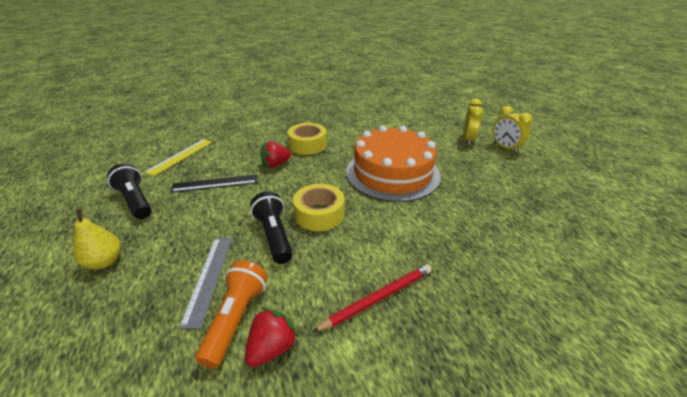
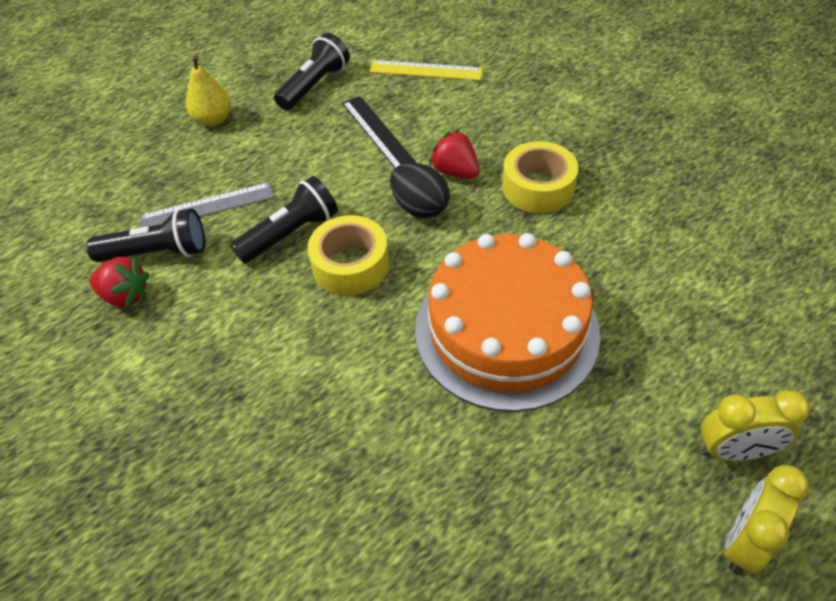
camera: 75 degrees right, 15 degrees up
orange flashlight [195,260,268,368] -> black flashlight [86,209,205,262]
red pencil [312,264,432,332] -> none
none -> black egg [390,163,450,219]

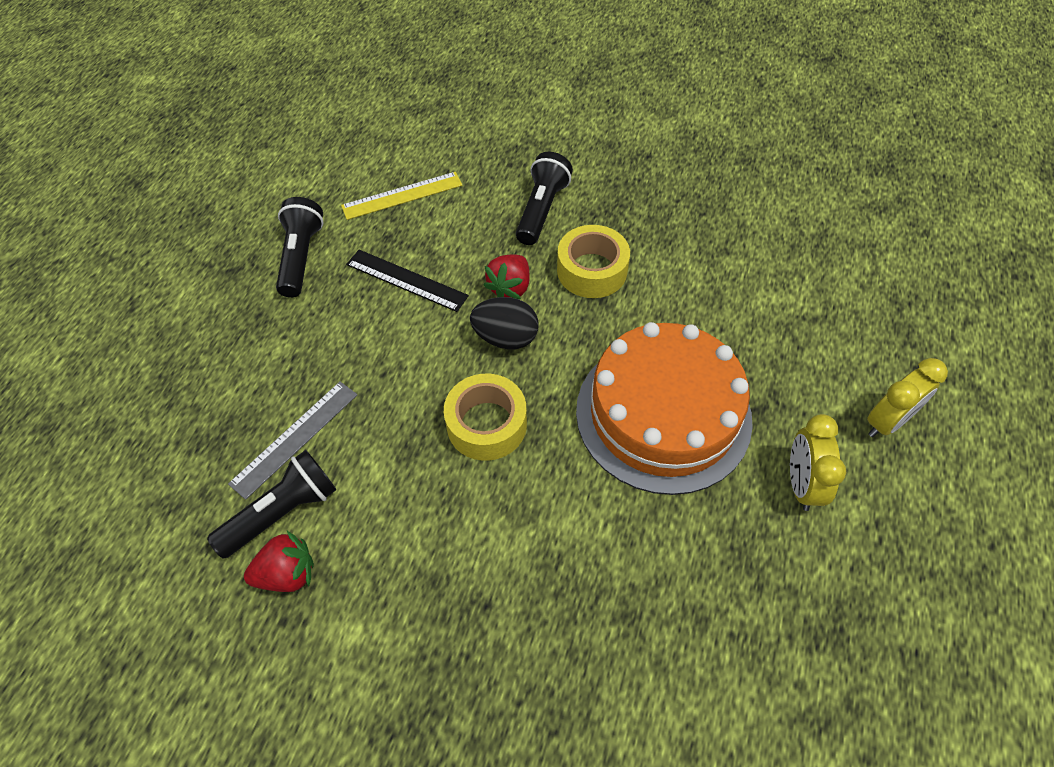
camera: 35 degrees left, 5 degrees up
yellow pear [186,55,231,126] -> none
black flashlight [230,176,338,263] -> black flashlight moved to [516,152,573,245]
red strawberry [429,130,480,179] -> red strawberry turned 75 degrees counterclockwise [483,254,530,299]
yellow clock [725,465,809,574] -> yellow clock moved to [790,414,846,511]

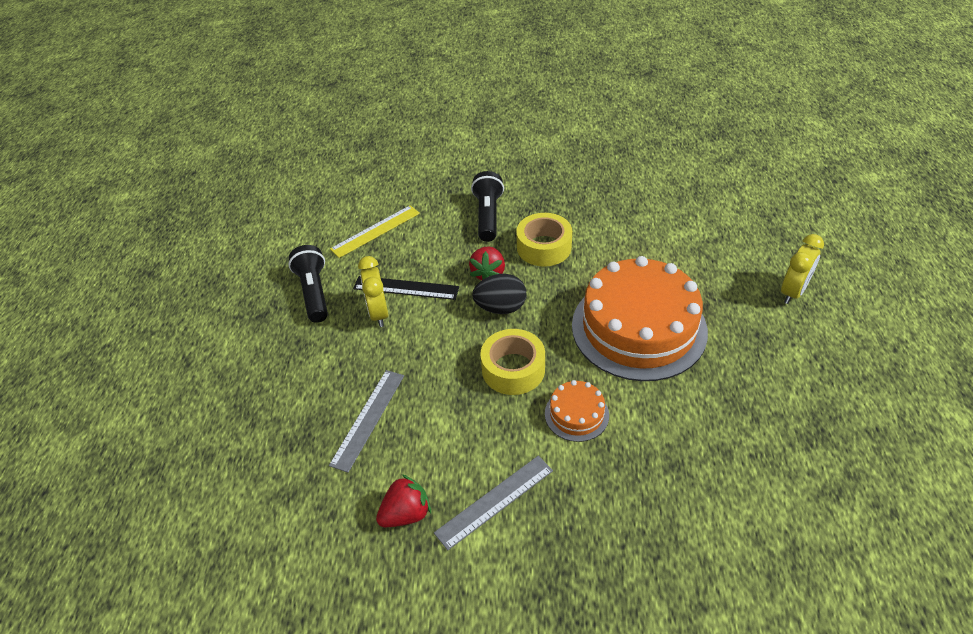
camera: 15 degrees left, 10 degrees down
black flashlight [207,450,337,558] -> none
yellow clock [790,414,846,511] -> yellow clock moved to [358,256,389,327]
none -> grey ruler [434,456,553,550]
none -> orange cake [545,380,609,442]

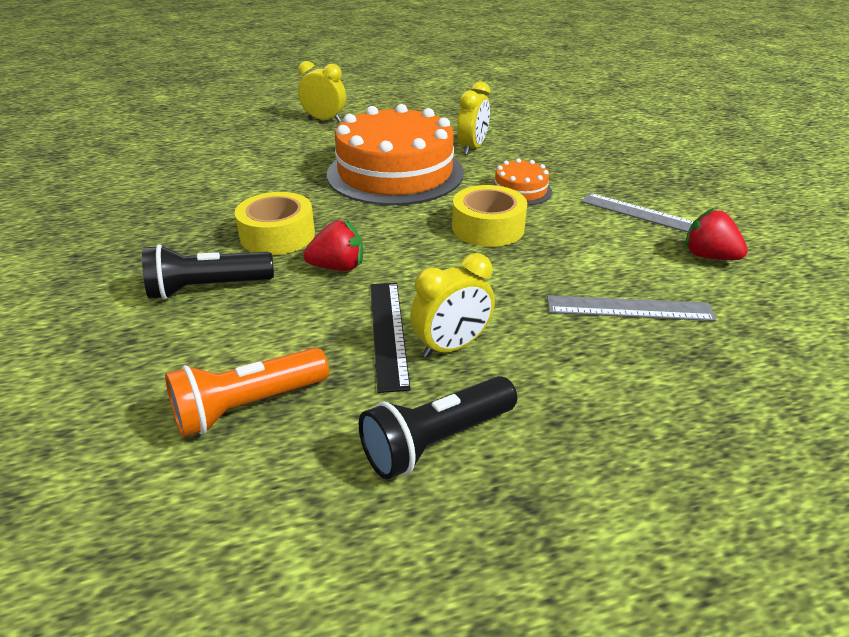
camera: 110 degrees left, 10 degrees down
yellow ruler [330,205,420,258] -> orange flashlight [165,348,329,437]
black egg [472,274,526,314] -> none
none -> yellow clock [457,81,490,155]

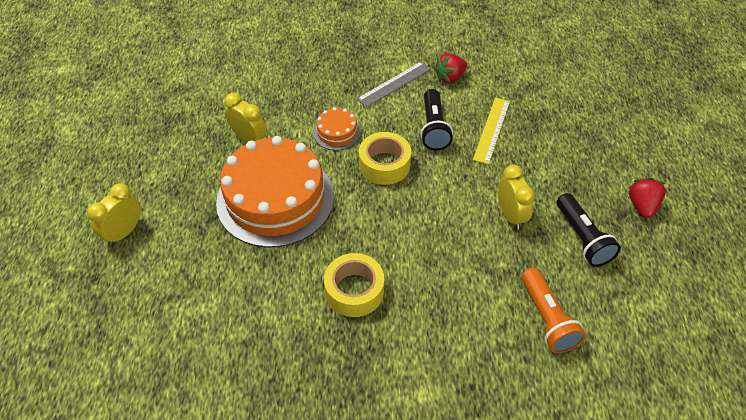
camera: 75 degrees left, 15 degrees up
black flashlight [142,244,274,300] -> black flashlight moved to [421,89,453,151]
red strawberry [303,221,363,271] -> red strawberry moved to [629,178,666,218]
black ruler [370,283,411,393] -> none
grey ruler [547,295,716,321] -> yellow ruler [473,98,510,164]

